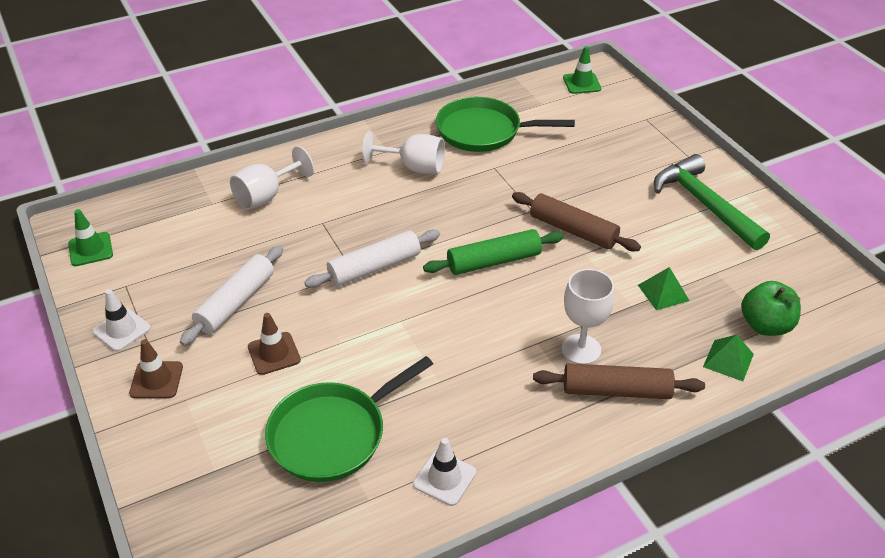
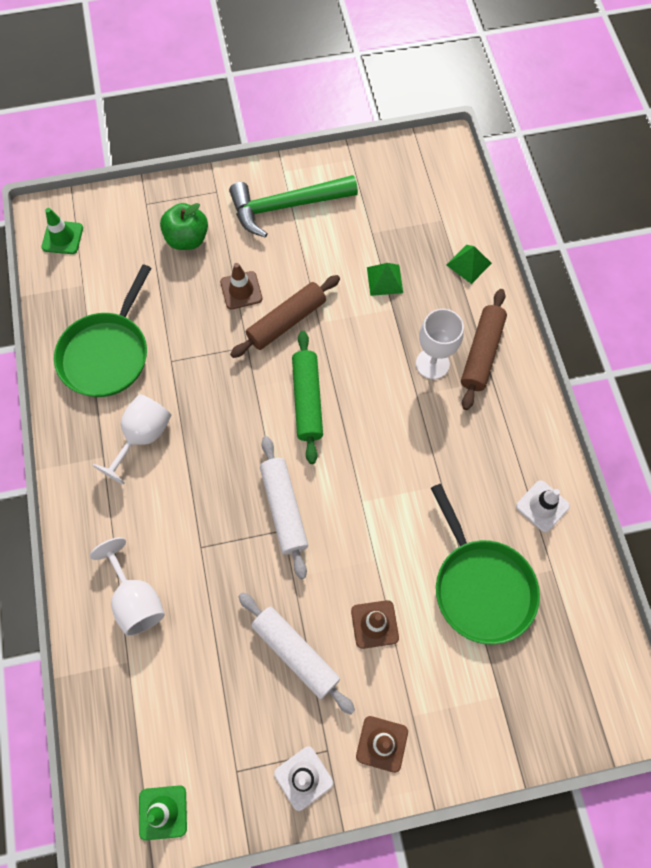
camera: 75 degrees left, 25 degrees up
green apple [741,281,801,336] -> green apple moved to [160,203,208,250]
none -> brown traffic cone [220,263,263,309]

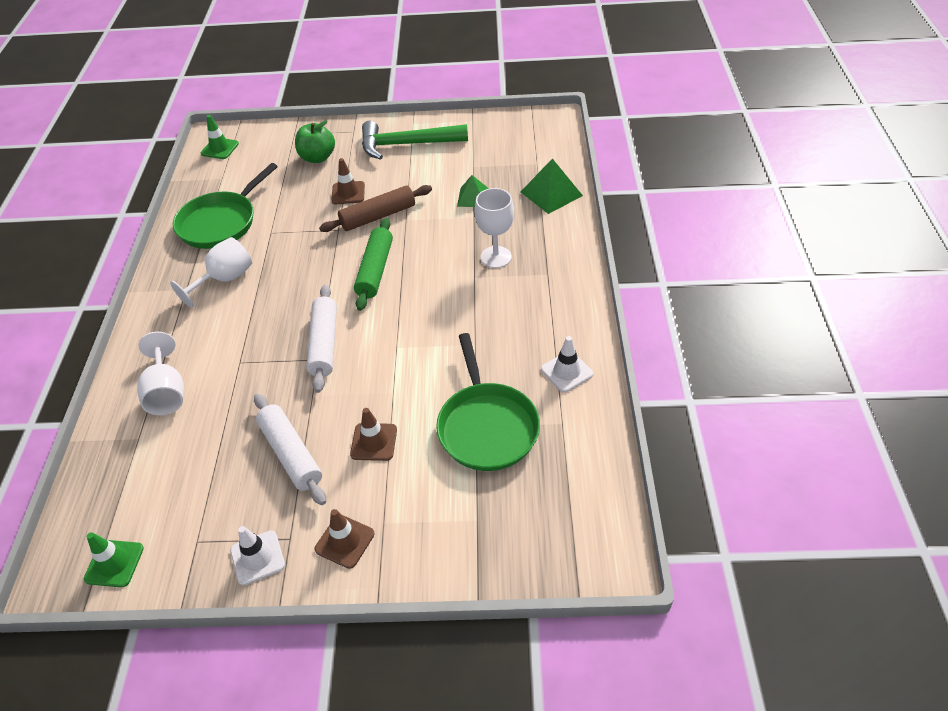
camera: 15 degrees right, 20 degrees down
green pyramid [446,245,492,284] -> green pyramid [521,158,583,214], size x1.51
brown rolling pin [461,289,507,410] -> none

